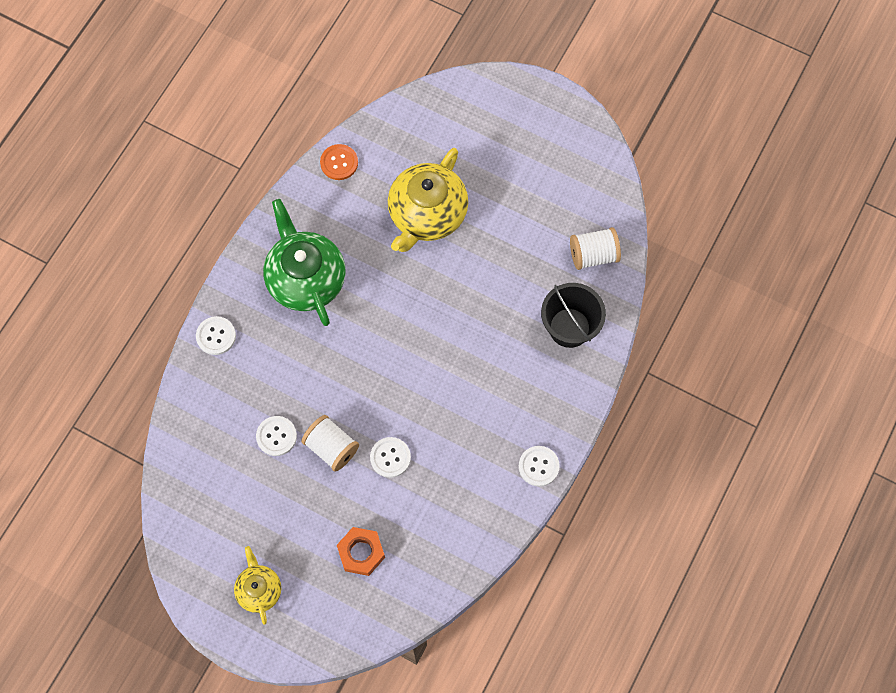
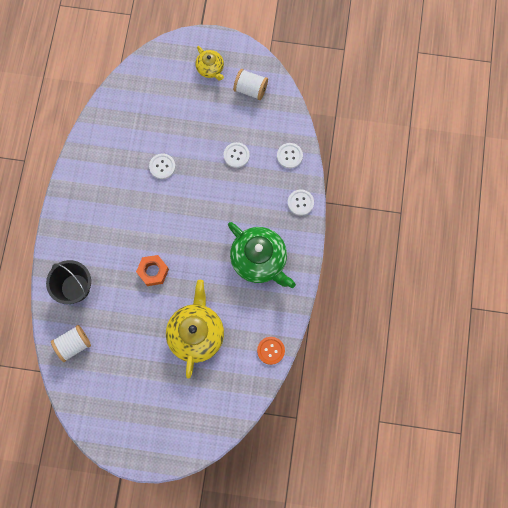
camera: 160 degrees right, 5 degrees up
white spool [301,415,359,472] -> white spool moved to [233,69,268,100]
orange nut [337,527,385,576] -> orange nut moved to [136,255,169,286]
white button [519,446,560,487] -> white button moved to [277,143,303,168]

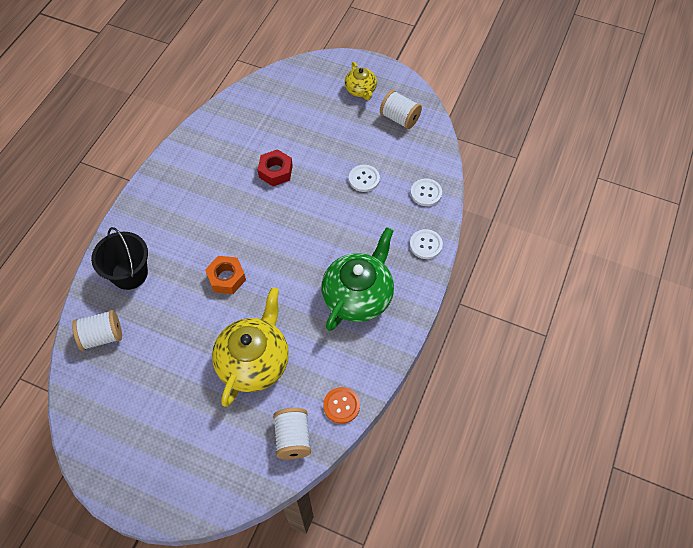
camera: 15 degrees right, 15 degrees down
white button [149,154,175,179] -> red nut [258,149,293,186]
green teapot [228,222,296,288] -> green teapot turned 120 degrees counterclockwise [322,227,394,331]
none -> white spool [273,408,311,459]

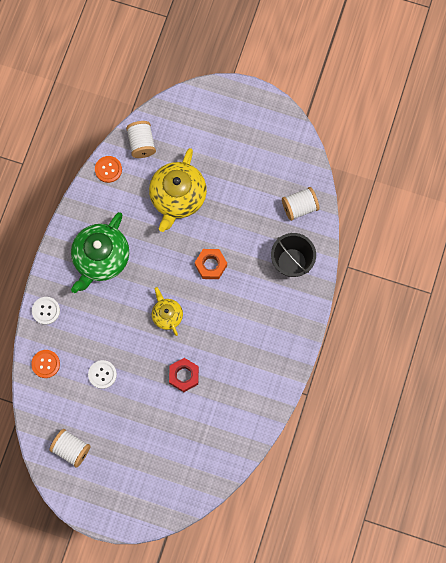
camera: 175 degrees right, 15 degrees up
yellow teapot [345,62,377,100] -> yellow teapot moved to [152,287,183,336]
white button [411,178,442,206] -> orange button [31,350,60,378]

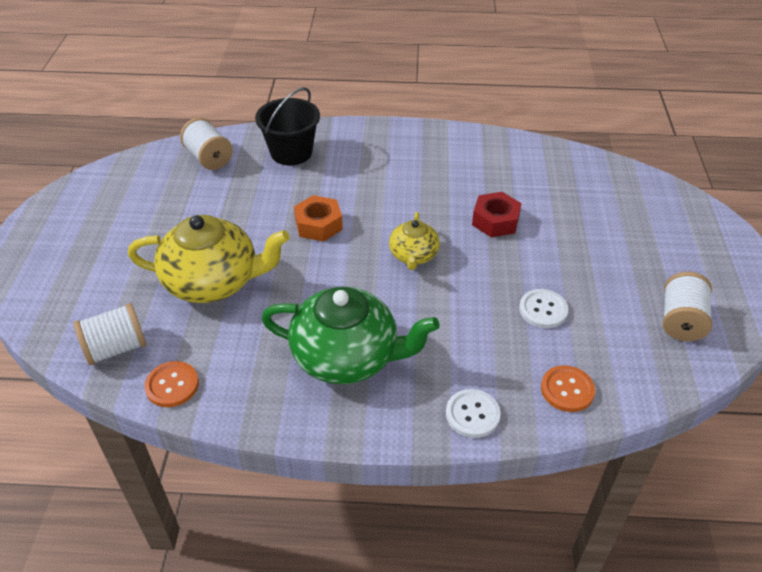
camera: 105 degrees left, 30 degrees down
yellow teapot [152,287,183,336] -> yellow teapot turned 45 degrees counterclockwise [389,212,440,270]

